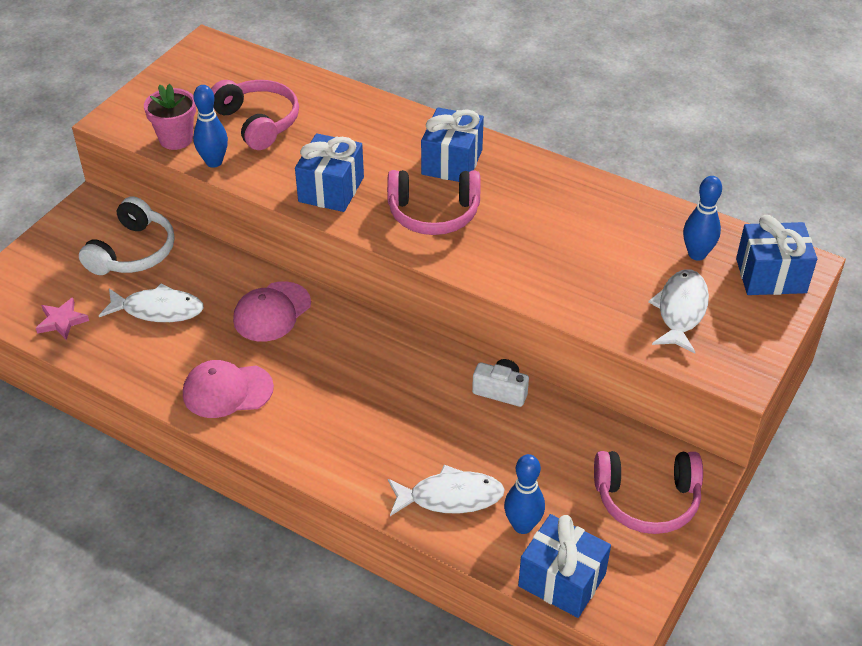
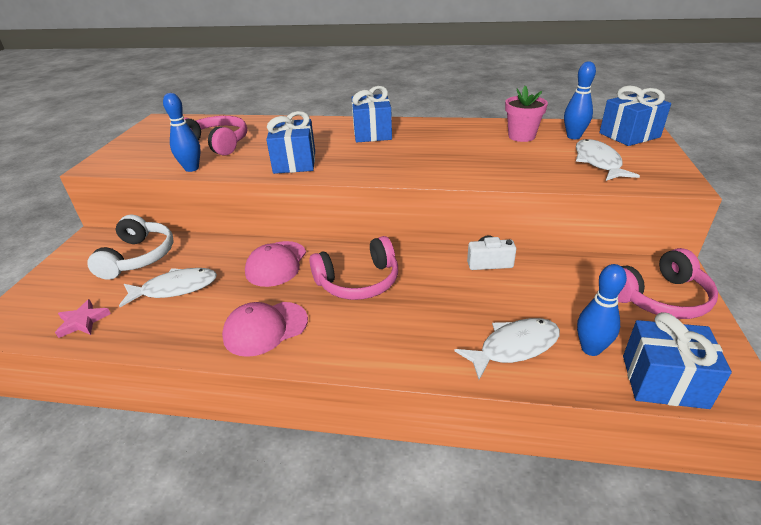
camera: 20 degrees left, 10 degrees down
pink flower pot [144,83,196,150] -> pink flower pot moved to [505,86,548,142]
pink headphones [387,170,480,235] -> pink headphones moved to [309,236,398,300]

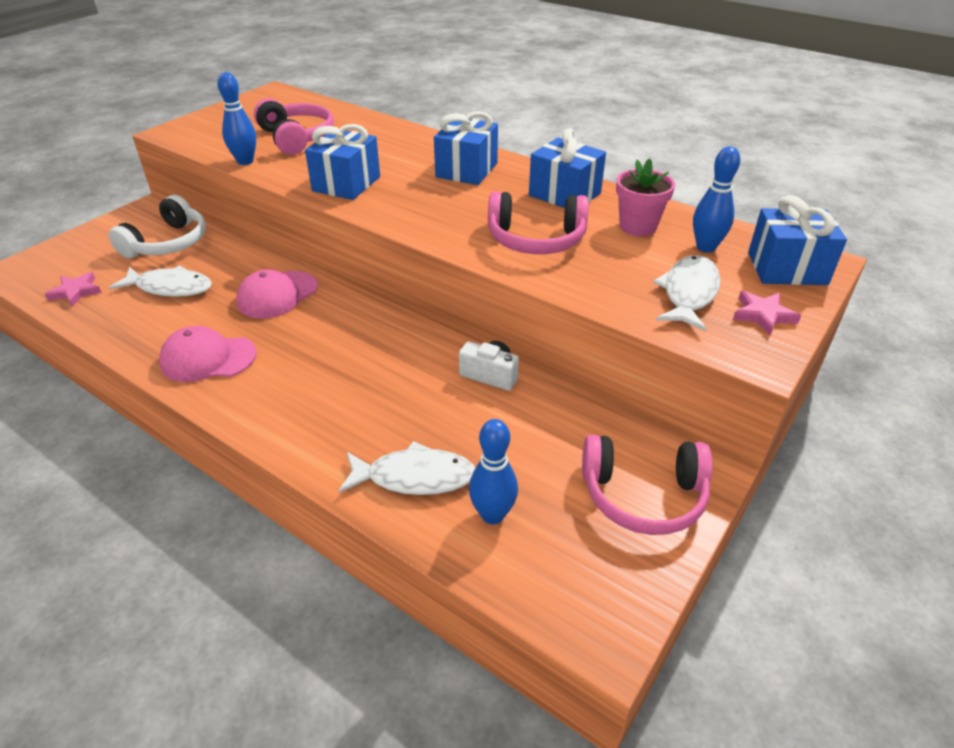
camera: 25 degrees right, 5 degrees up
pink headphones [309,236,398,300] -> pink headphones moved to [488,191,589,254]
blue gift [623,312,732,409] -> blue gift moved to [529,128,606,208]
none -> pink star [733,291,801,335]

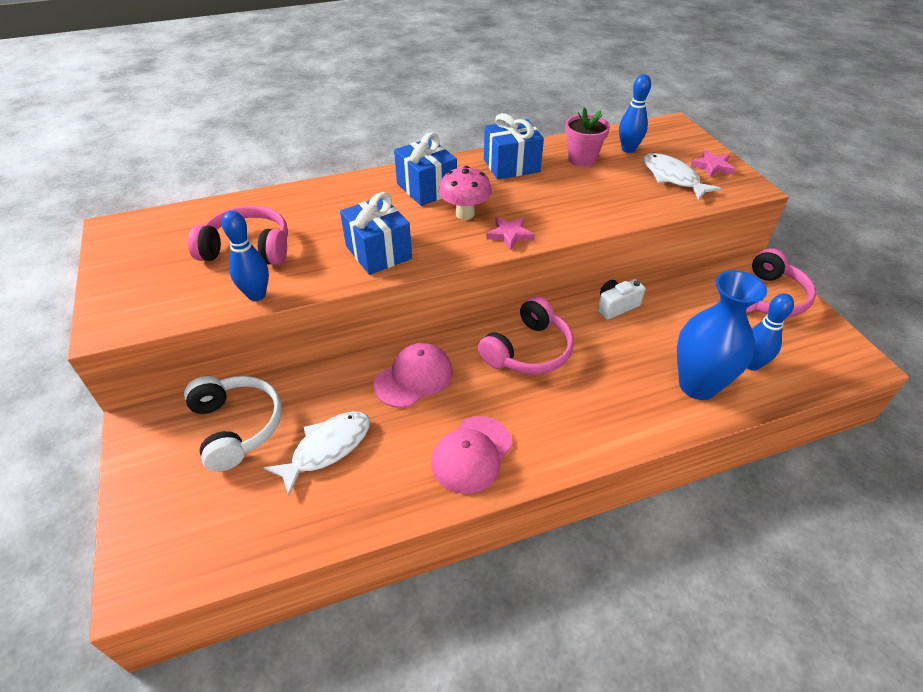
camera: 55 degrees left, 5 degrees up
pink star [45,272,102,307] -> pink star moved to [486,217,535,251]
pink cap [236,269,318,318] -> pink cap turned 120 degrees counterclockwise [374,343,453,408]
white fish [339,441,475,495] -> blue vase [677,270,767,400]
pink headphones [488,191,589,254] -> pink headphones moved to [478,296,574,375]
blue gift [748,195,847,285] -> none
none -> pink mushroom [439,166,492,220]

